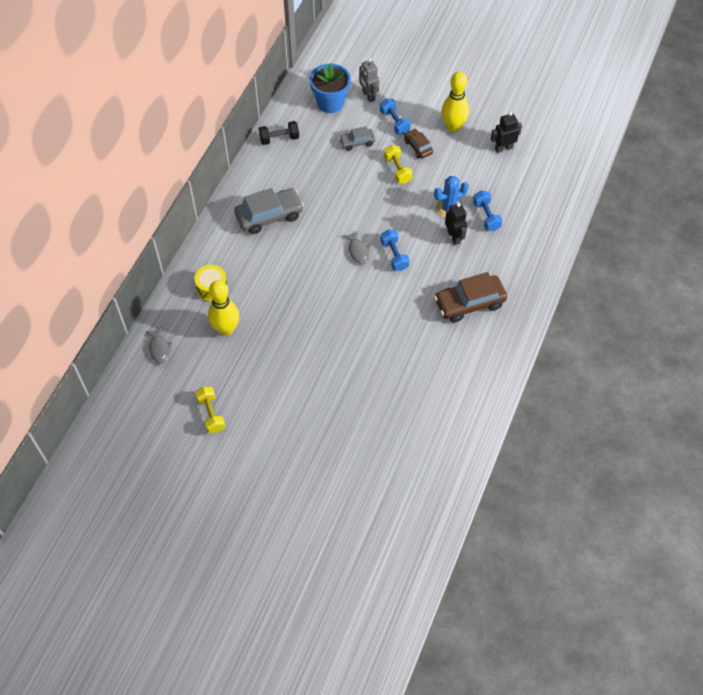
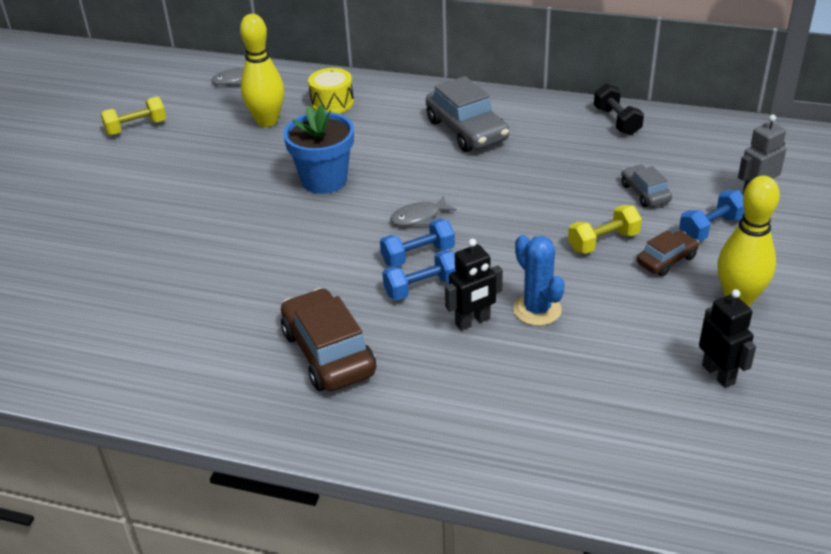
camera: 85 degrees right, 20 degrees down
blue flower pot [309,63,351,113] -> blue flower pot moved to [283,104,354,194]
blue dumbbell [473,190,503,231] -> blue dumbbell moved to [382,250,456,300]

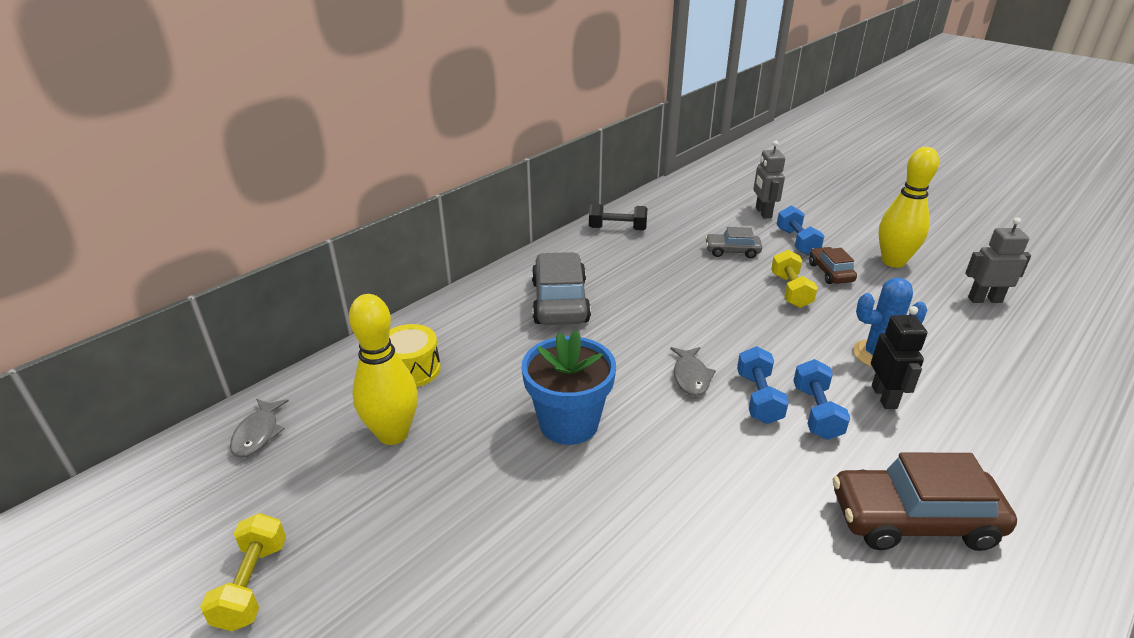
camera: 65 degrees left, 5 degrees down
grey car [426,76,509,152] -> grey car turned 90 degrees counterclockwise [532,252,591,325]
black robot [699,289,756,388] -> grey robot [965,218,1031,303]

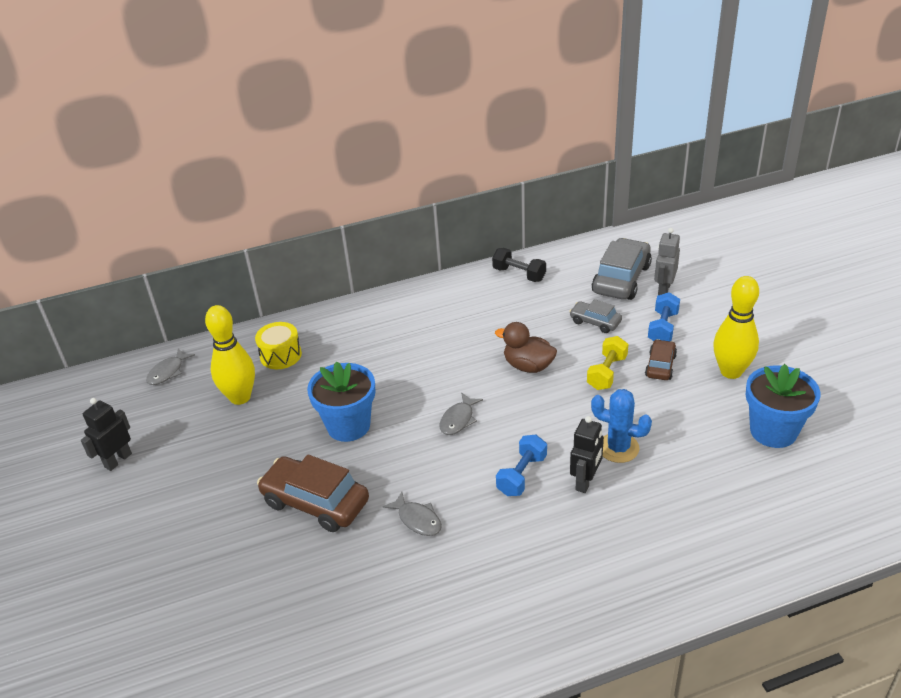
camera: 30 degrees right, 5 degrees up
yellow dumbbell [200,513,286,631] -> black robot [81,398,132,471]
grey car [532,252,591,325] -> grey car moved to [592,238,652,300]
blue dumbbell [737,346,789,424] -> none
brown car [832,452,1017,551] -> brown car moved to [257,454,369,532]
grey robot [965,218,1031,303] -> blue flower pot [746,364,821,448]
none -> grey fish [383,492,442,536]
none -> brown duck [495,322,557,373]

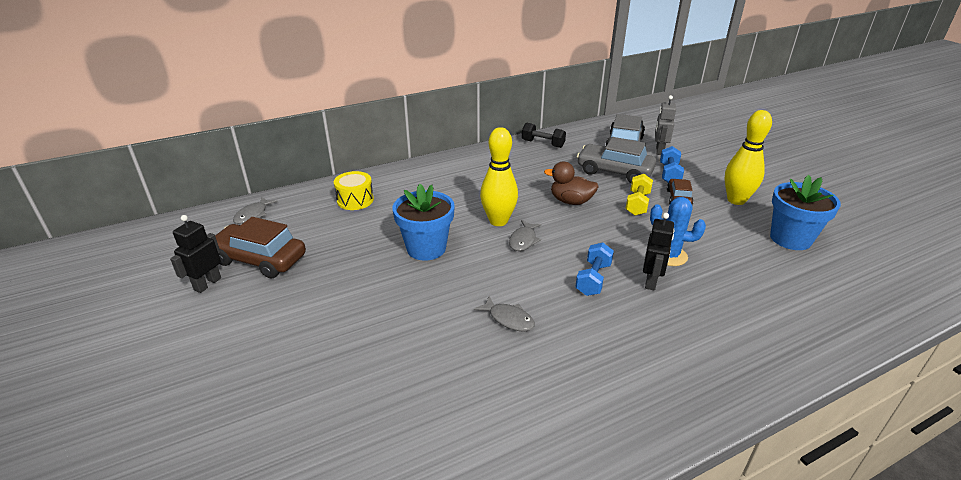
camera: 10 degrees left, 5 degrees down
yellow bowling pin [205,305,255,405] -> yellow bowling pin moved to [480,127,518,226]
brown car [257,454,369,532] -> brown car moved to [215,217,306,278]
grey car [569,299,622,333] -> grey car [577,137,656,183], size x1.82

